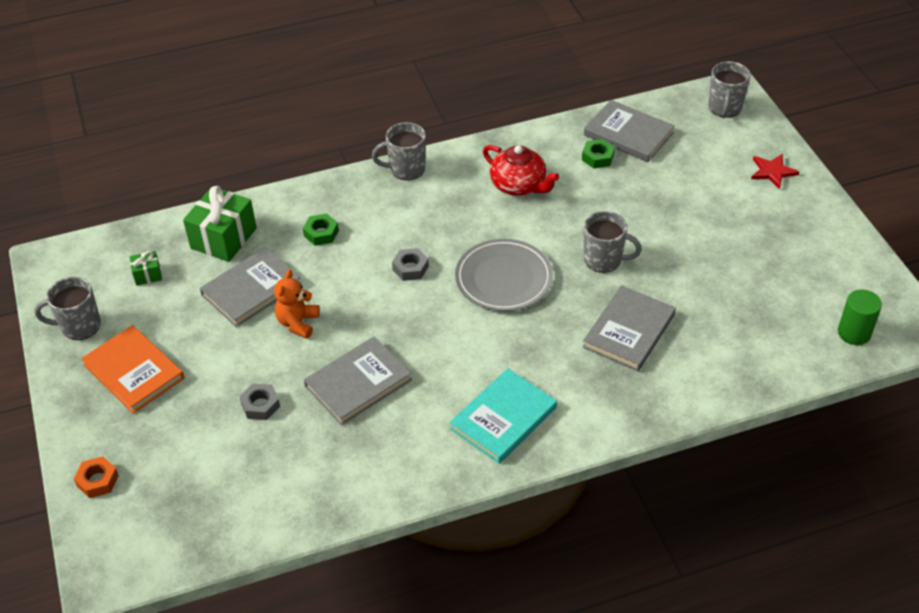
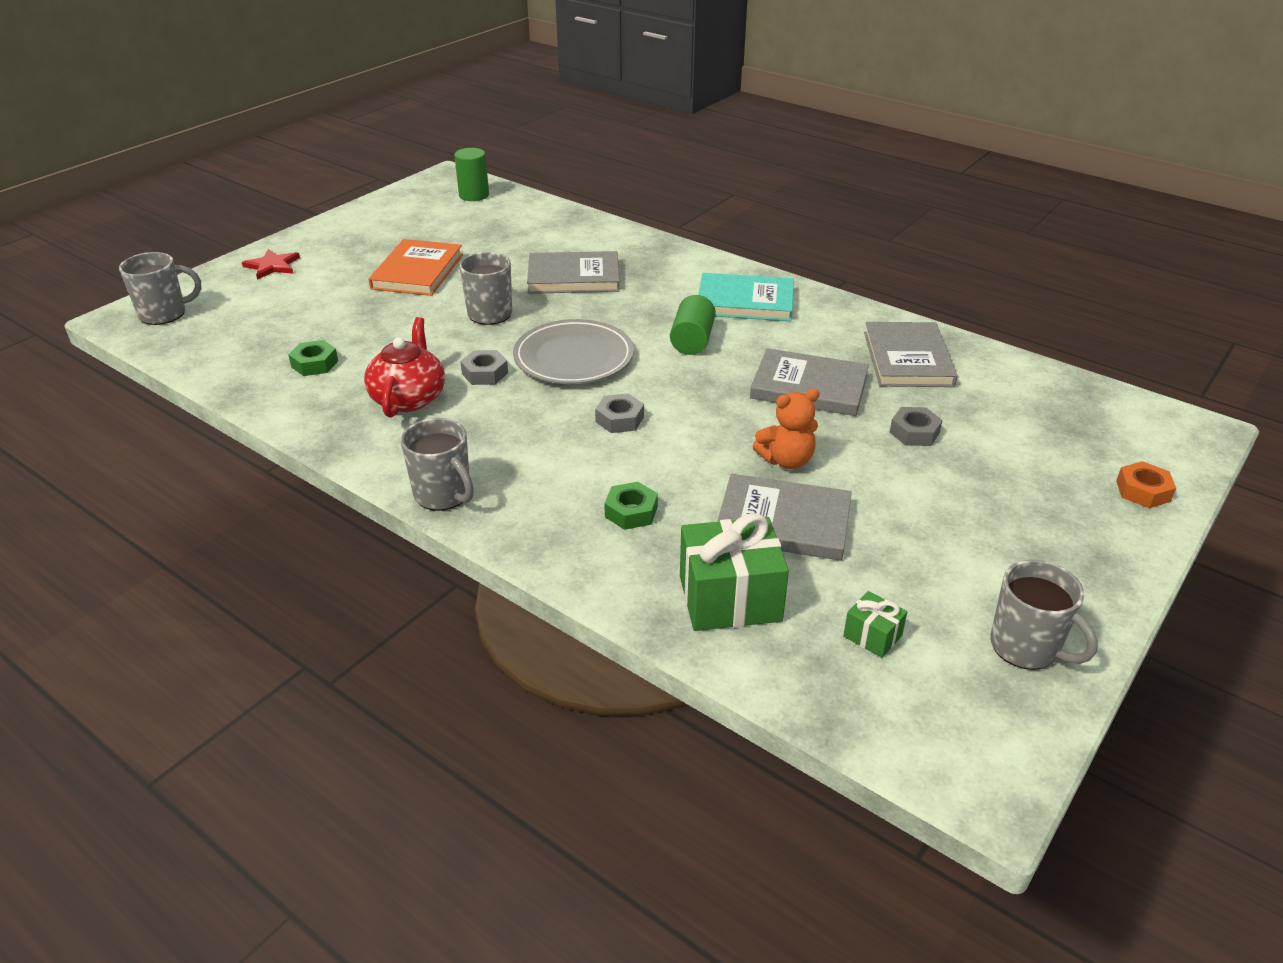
camera: 125 degrees left, 10 degrees down
orange book [81,325,184,414] -> orange book moved to [368,239,463,296]
grey book [584,100,675,162] -> grey book moved to [864,322,958,387]
none -> grey nut [460,350,508,385]
none -> green cylinder [670,295,716,355]

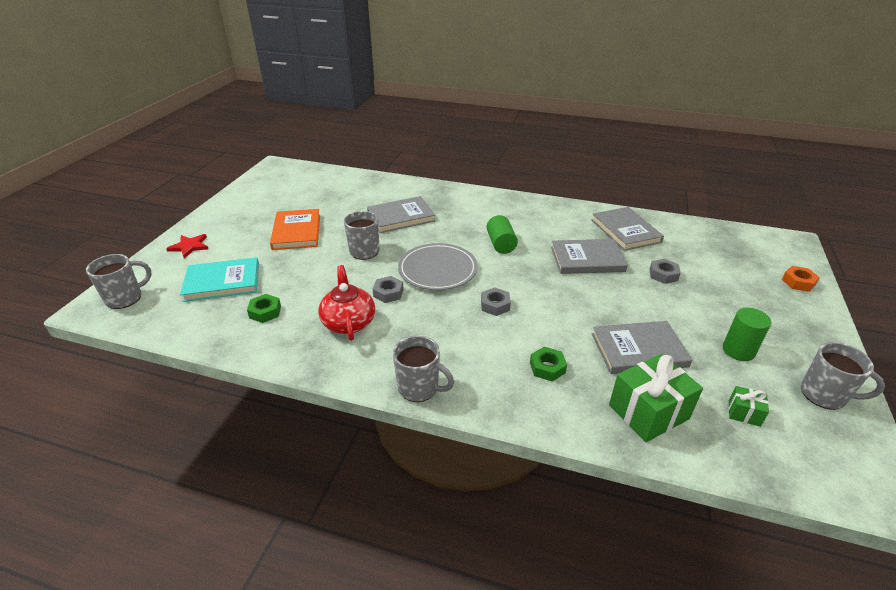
camera: 20 degrees left, 0 degrees up
green cylinder [454,148,489,201] -> green cylinder moved to [723,308,771,361]
turquoise book [698,273,794,321] -> turquoise book moved to [180,257,259,302]
orange teddy bear [753,389,820,469] -> none

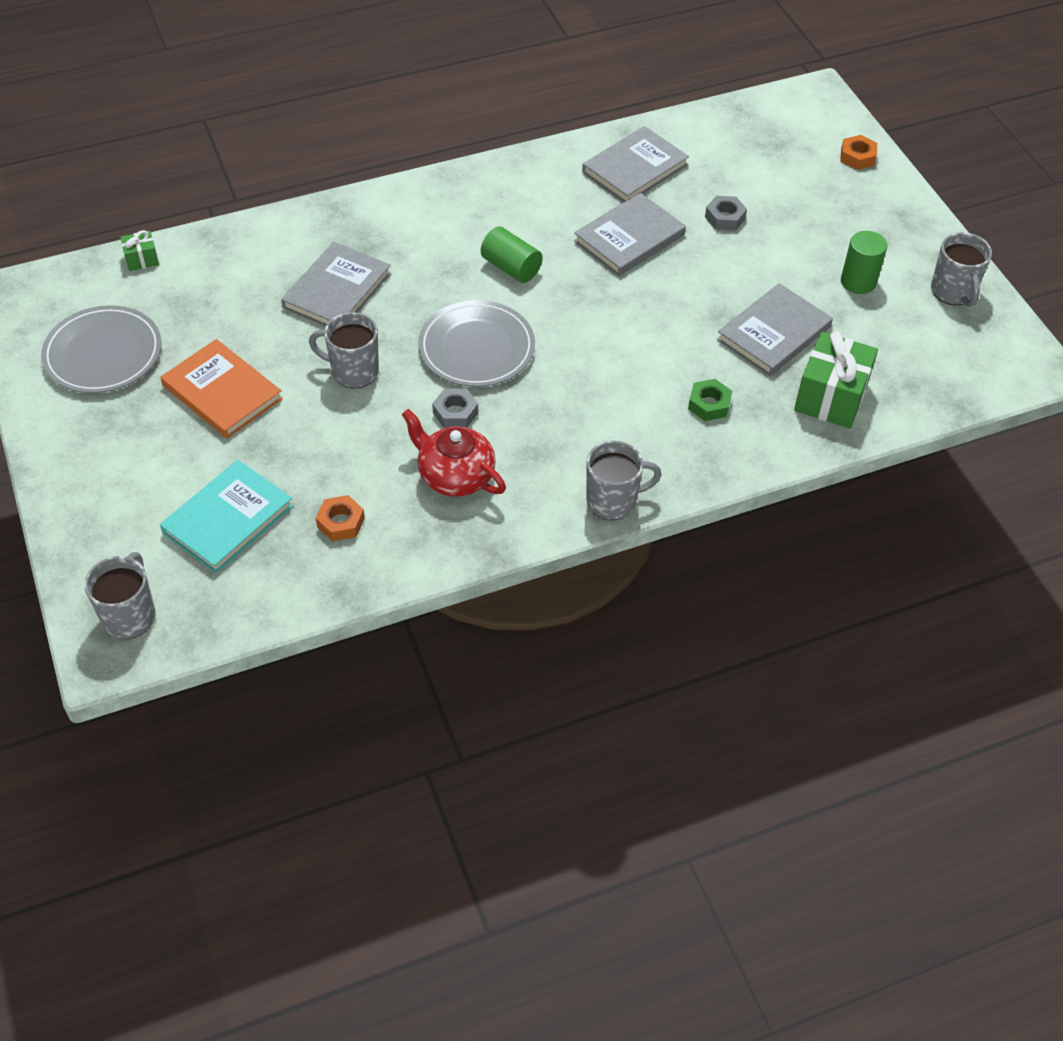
camera: 40 degrees left, 15 degrees up
red star [166,234,208,258] -> none
green nut [247,294,281,323] -> orange nut [316,495,365,542]
grey nut [481,287,511,316] -> none
grey book [592,207,664,251] -> grey book turned 75 degrees counterclockwise [582,126,689,202]
green gift [729,386,769,427] -> green gift moved to [120,230,159,271]
grey mug [801,342,885,410] -> grey mug turned 90 degrees clockwise [931,232,992,307]
none -> grey plate [41,305,161,393]

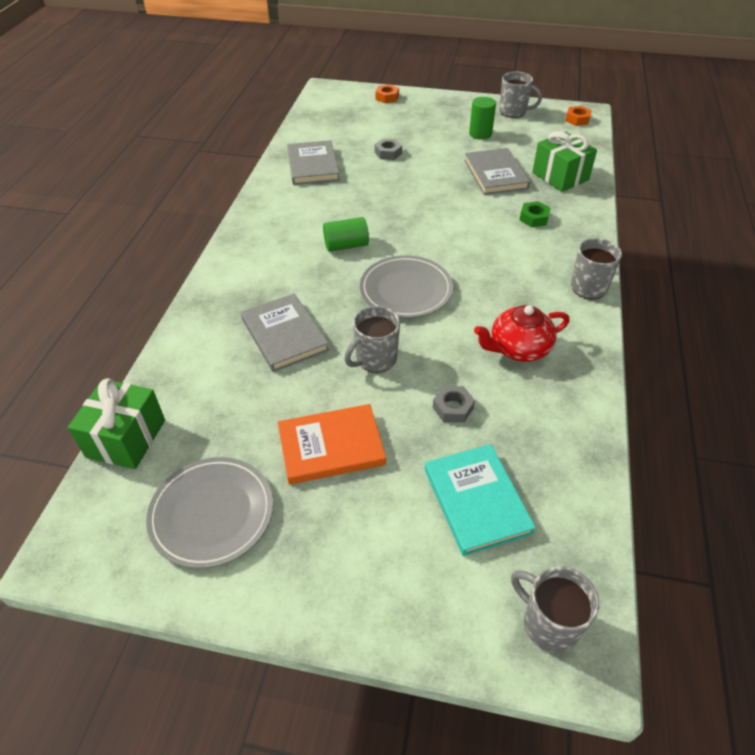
camera: 55 degrees left, 5 degrees down
green gift [120,230,159,271] -> green gift [68,378,165,469], size x2.07
orange nut [316,495,365,542] -> orange nut moved to [565,106,592,126]
grey nut [432,389,478,428] -> grey nut moved to [433,386,475,423]
grey book [574,193,686,276] -> none

